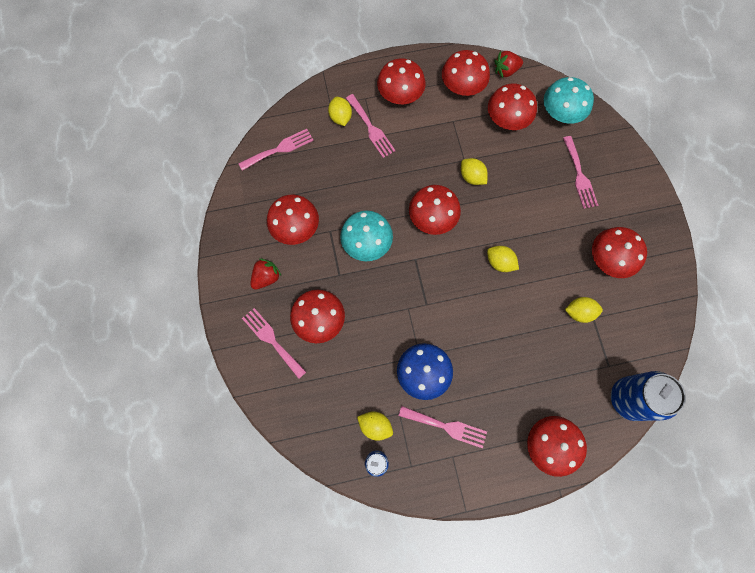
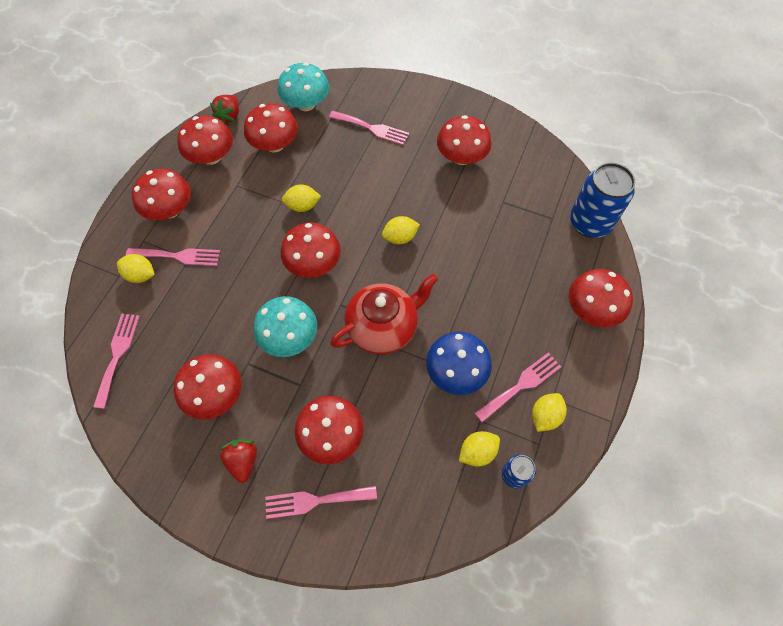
camera: 55 degrees left, 10 degrees down
yellow lemon [565,297,603,323] -> yellow lemon moved to [532,393,567,432]
none -> red teapot [330,274,438,355]

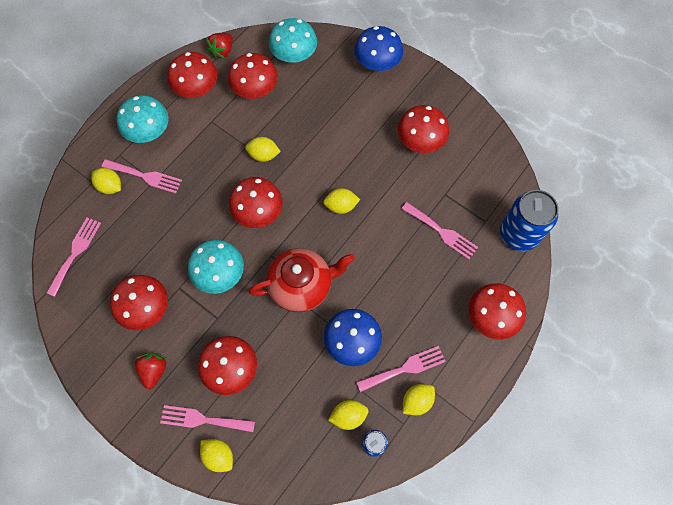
camera: 15 degrees right, 5 degrees up
red mushroom [132,169,191,220] -> turquoise mushroom [117,95,169,143]
pink fork [329,111,409,145] -> pink fork moved to [402,202,478,260]
none -> yellow lemon [200,439,233,472]
none -> blue mushroom [354,26,403,71]

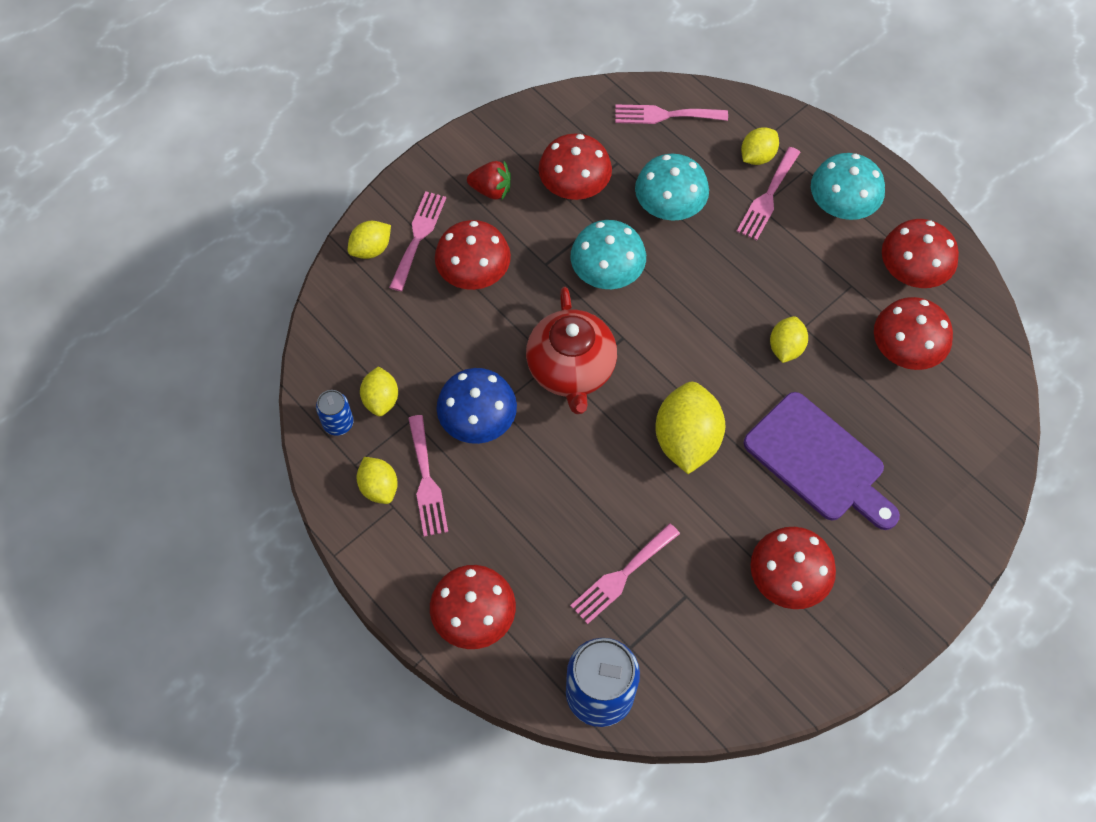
camera: 100 degrees right, 5 degrees down
pink fork [46,218,101,297] -> pink fork turned 150 degrees clockwise [615,105,728,124]
red strawberry [206,33,233,59] -> none
red mushroom [229,177,283,228] -> none
turquoise mushroom [269,18,317,63] -> turquoise mushroom moved to [635,154,709,221]
yellow lemon [323,188,360,214] -> yellow lemon [655,382,725,474], size x1.78
blue mushroom [354,26,403,71] -> none
none -> purple cutting board [744,392,900,530]

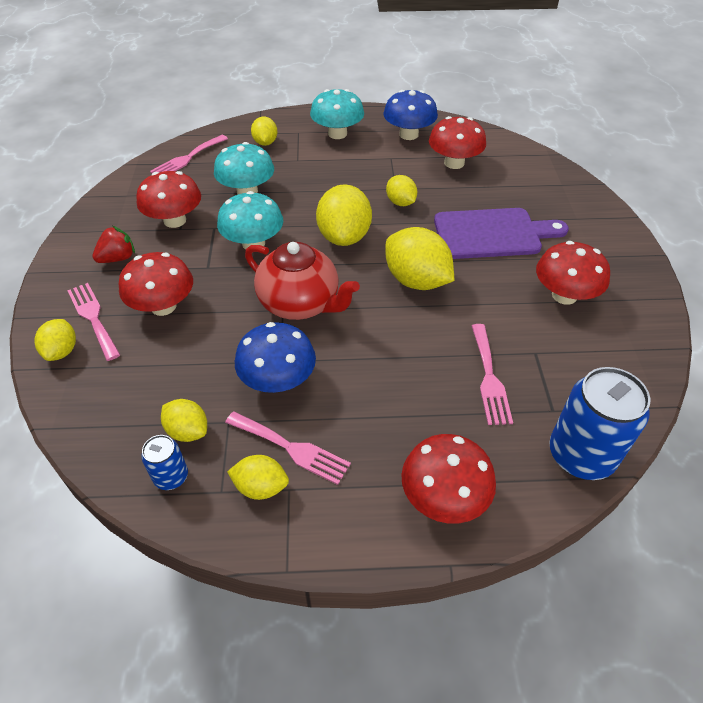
camera: 50 degrees left, 15 degrees down
pink fork [737,147,800,240] -> none
red mushroom [882,219,959,288] -> blue mushroom [384,90,438,140]
none -> yellow lemon [316,184,372,246]

